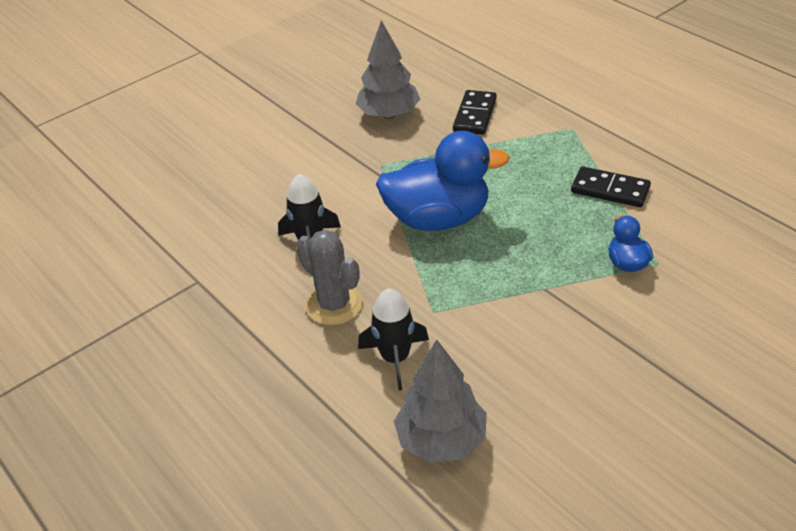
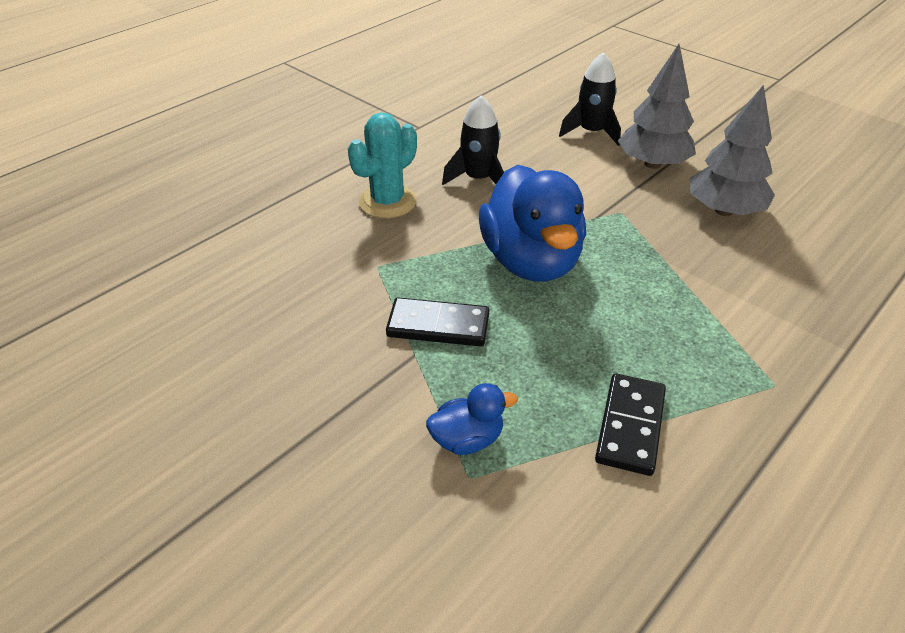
camera: 80 degrees right, 0 degrees up
grey cactus [296,230,363,325] -> turquoise cactus [348,112,417,218]
black rocket [358,289,429,390] -> black rocket moved to [559,52,621,146]
grey tree [394,339,487,463] -> grey tree moved to [618,44,696,169]
black domino [453,90,497,135] -> black domino moved to [386,298,489,347]

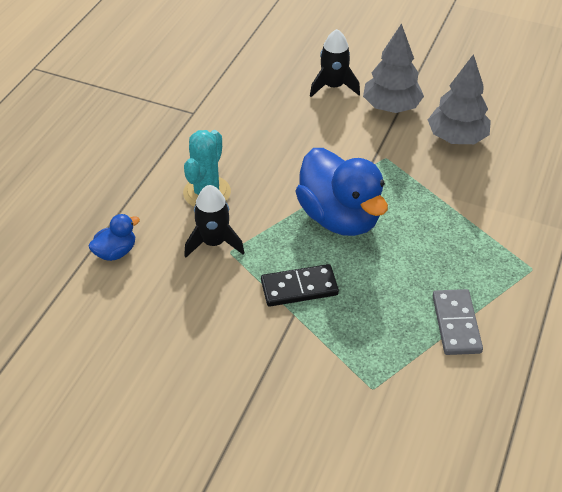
camera: 20 degrees left, 5 degrees up
blue duck [426,383,518,455] -> blue duck moved to [89,214,140,261]
black rocket [442,96,504,185] -> black rocket moved to [184,185,244,257]
black domino [595,373,666,476] -> grey domino [433,289,483,355]

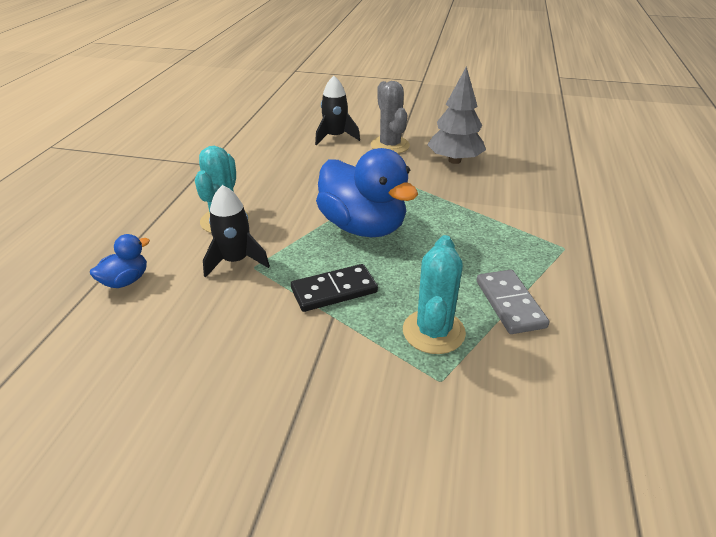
camera: 10 degrees left, 10 degrees down
grey tree [363,23,424,113] -> grey cactus [371,81,410,154]
none -> turquoise cactus [403,235,466,354]

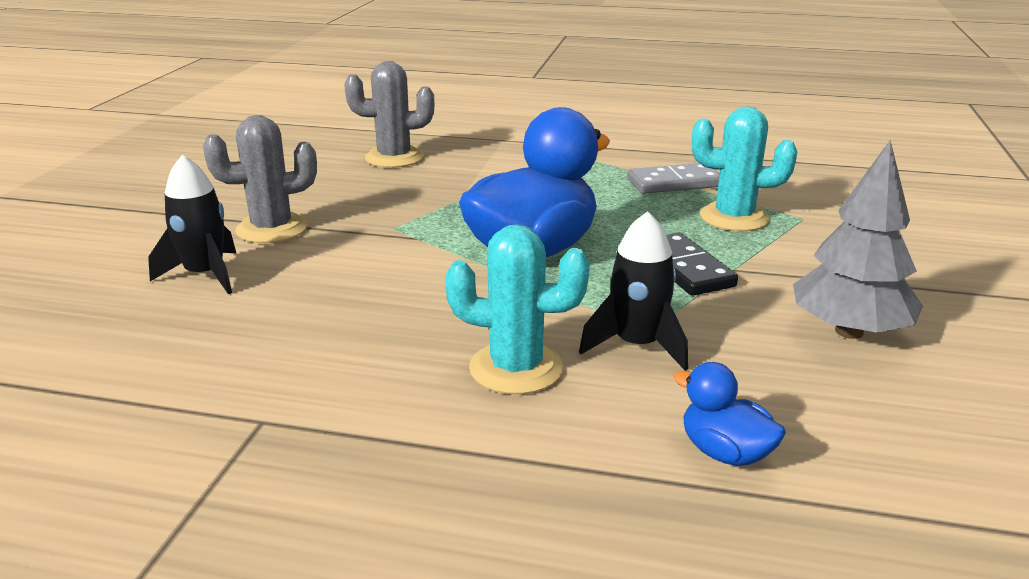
camera: 90 degrees left, 10 degrees down
grey tree [427,66,486,164] -> grey tree moved to [793,140,923,339]
none -> grey cactus [344,61,434,168]

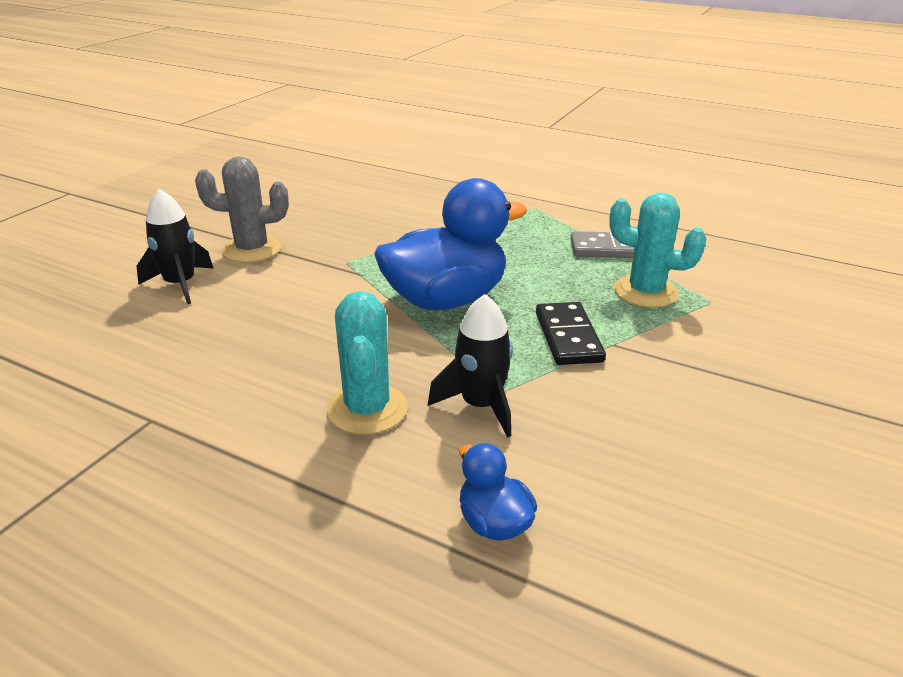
camera: 15 degrees right, 5 degrees up
grey cactus [344,61,434,168] -> none
turquoise cactus [445,224,590,394] -> turquoise cactus turned 60 degrees clockwise [326,291,407,435]
grey tree [793,140,923,339] -> none

